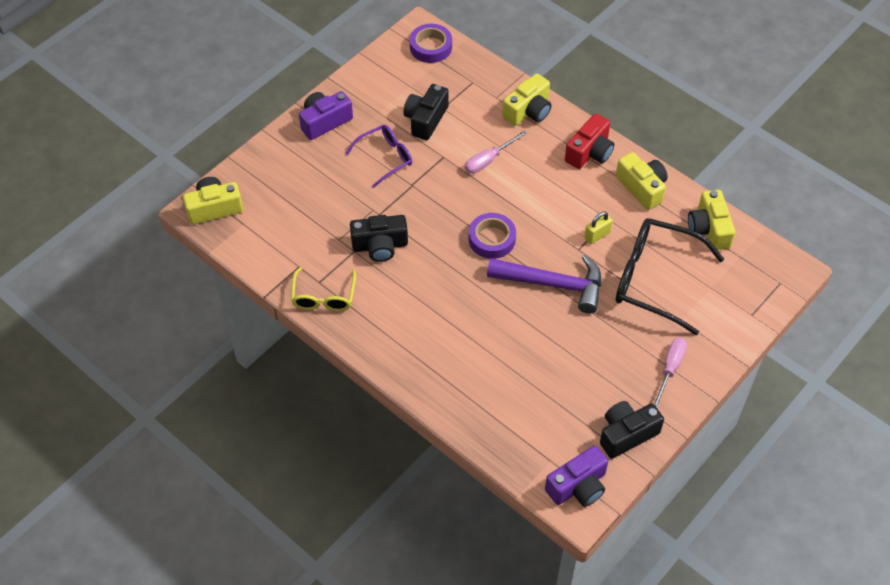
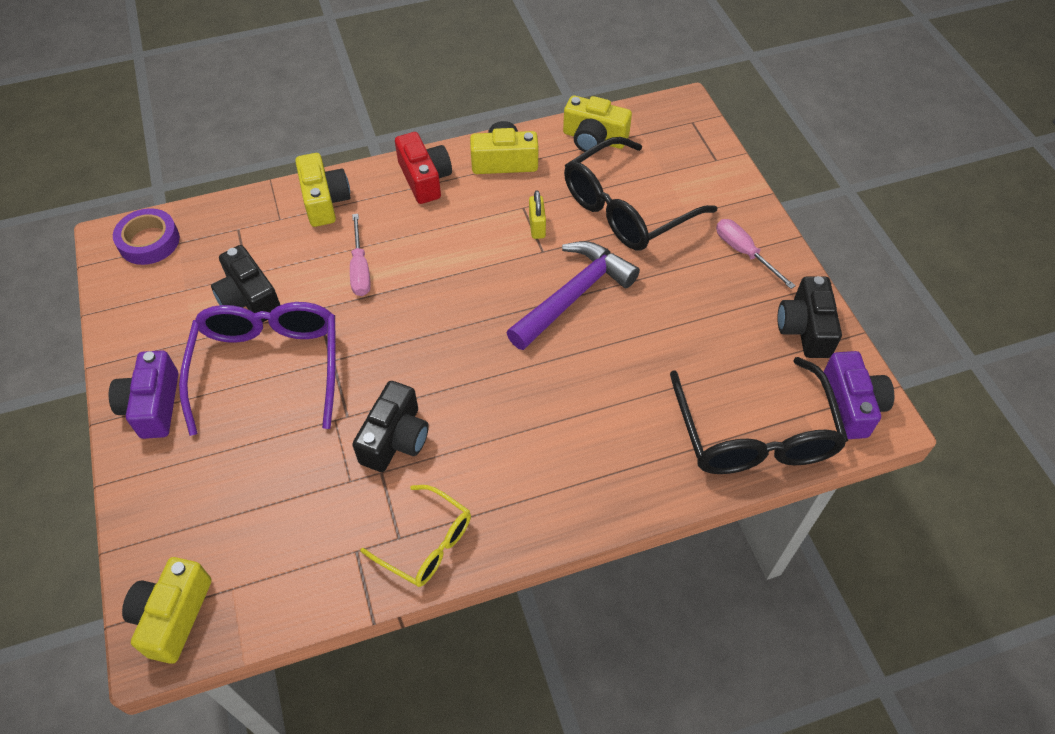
camera: 60 degrees left, 0 degrees up
purple glasses [346,125,412,188] -> purple glasses [179,302,336,436], size x1.74
purple tape [469,213,516,259] -> none
none -> black glasses [670,357,848,474]

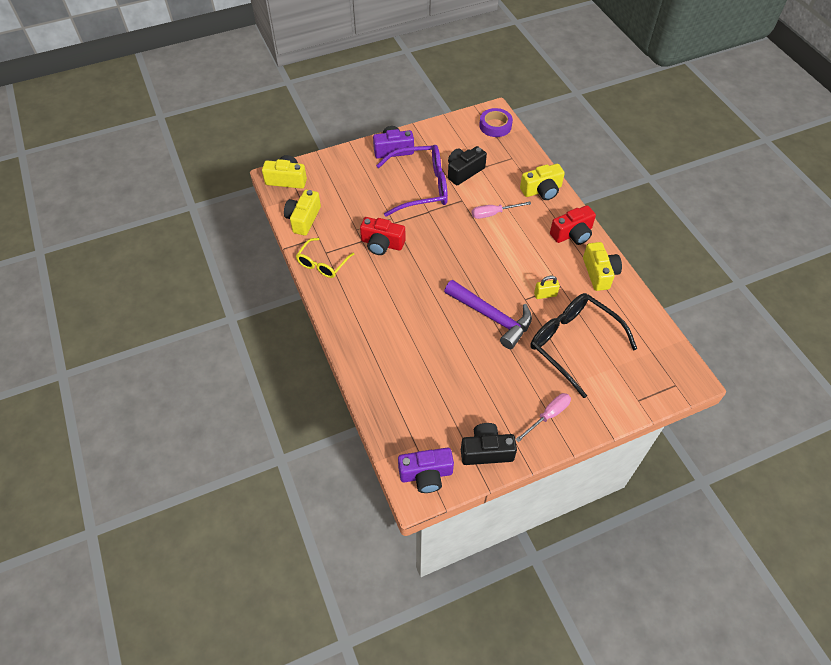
camera: 85 degrees right, 0 degrees up
black camera [352,381,429,472] -> red camera [360,217,406,255]
yellow camera [563,95,632,152] -> yellow camera moved to [284,190,321,236]
black glasses [670,357,848,474] -> none

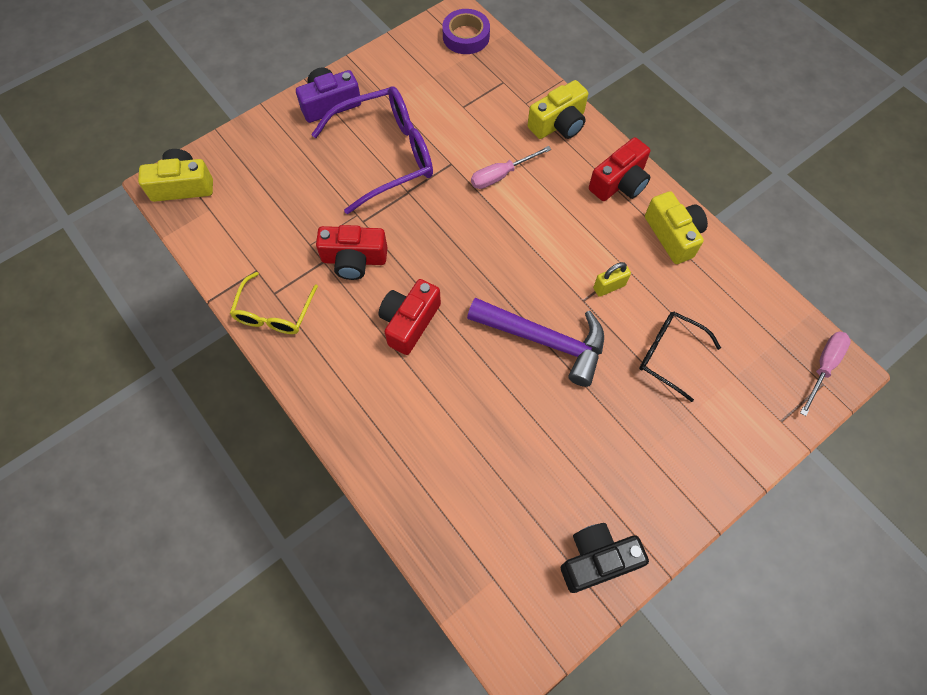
camera: 15 degrees left, 10 degrees up
yellow camera [284,190,321,236] -> none
purple camera [398,448,454,493] -> none
black camera [448,146,487,185] -> none
pink screwdriver [515,393,571,442] -> pink screwdriver moved to [800,331,851,416]
black glasses [531,293,637,398] -> black glasses [639,312,721,402], size x0.58
none -> red camera [378,279,441,355]

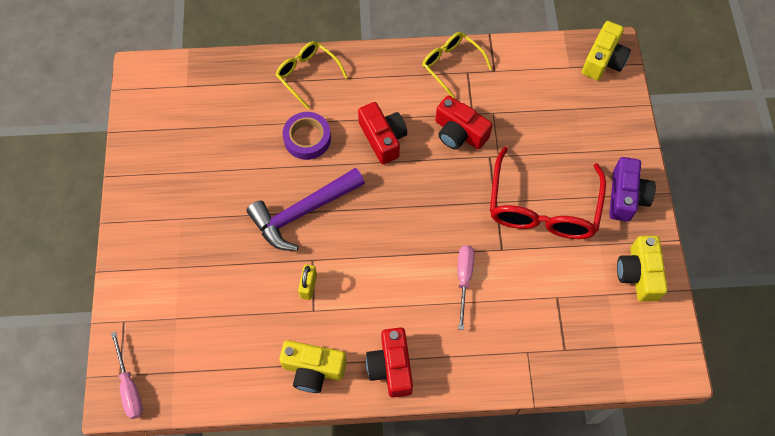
camera: 125 degrees right, 0 degrees up
purple glasses [311,86,433,214] -> red glasses [490,146,606,239]
red camera [316,225,387,280] -> red camera turned 90 degrees counterclockwise [435,95,492,150]
purple tape [442,9,490,54] -> purple tape moved to [283,112,331,160]
yellow camera [527,80,588,139] -> yellow camera moved to [617,236,668,302]
black camera [561,523,649,593] -> none
black glasses [639,312,721,402] -> none
none -> yellow glasses [276,41,348,109]

